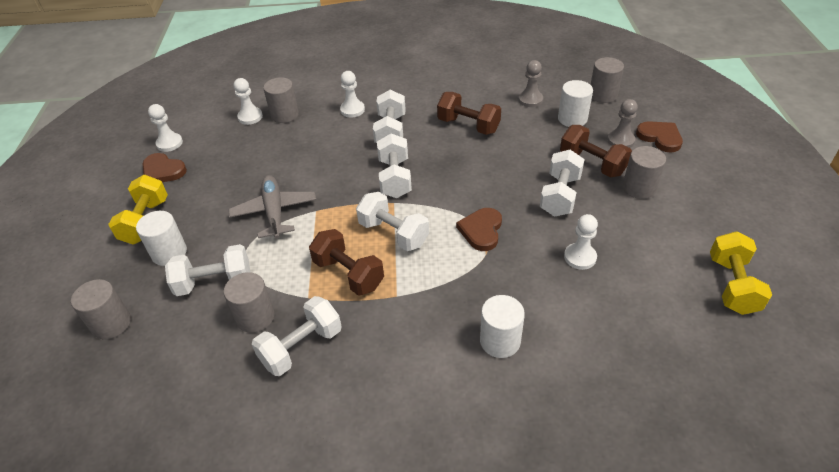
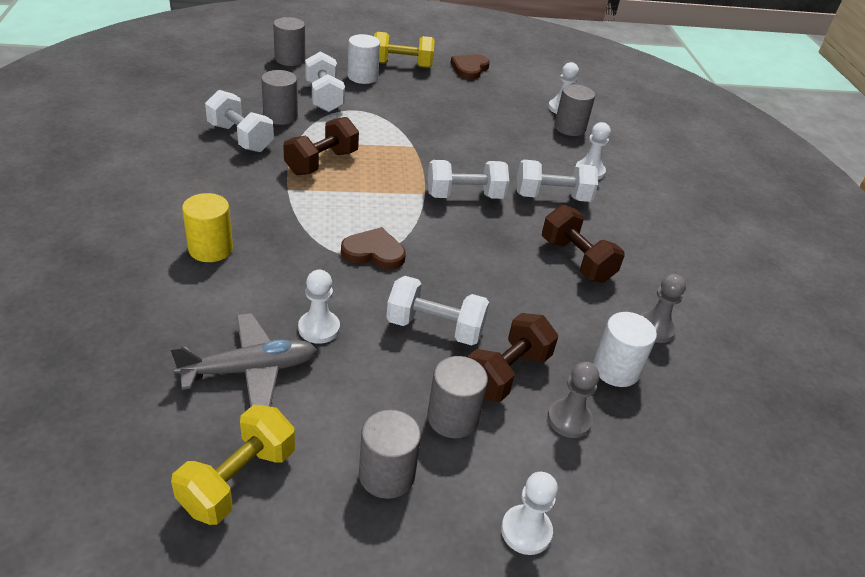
camera: 80 degrees right, 5 degrees down
white pawn [148,104,183,152] -> white pawn moved to [501,472,558,555]
grey plane [228,175,316,239] -> grey plane moved to [170,313,317,407]
white dumbbell [356,192,429,251] -> none
brown dumbbell [437,92,501,135] -> brown dumbbell turned 60 degrees counterclockwise [542,205,625,283]
white cylinder [480,295,525,358] -> yellow cylinder [182,193,233,262]
grey cylinder [591,57,624,103] -> grey cylinder moved to [359,410,421,499]
brown heart [636,121,683,153] -> none
yellow dumbbell [710,231,772,315] -> yellow dumbbell turned 60 degrees counterclockwise [171,405,295,525]

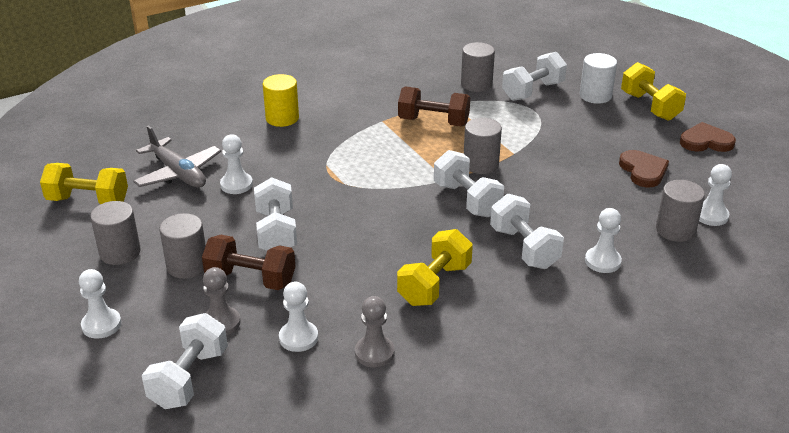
camera: 70 degrees right, 5 degrees down
white dumbbell [205,90,274,152] -> white dumbbell moved to [142,313,228,409]
grey cylinder [273,17,305,66] -> grey cylinder moved to [464,118,502,174]
brown heart [341,227,406,270] -> brown heart moved to [619,150,669,188]
brown dumbbell [542,205,625,283] -> yellow dumbbell [397,229,473,306]
white cylinder [593,312,657,387] -> white pawn [279,282,318,352]

